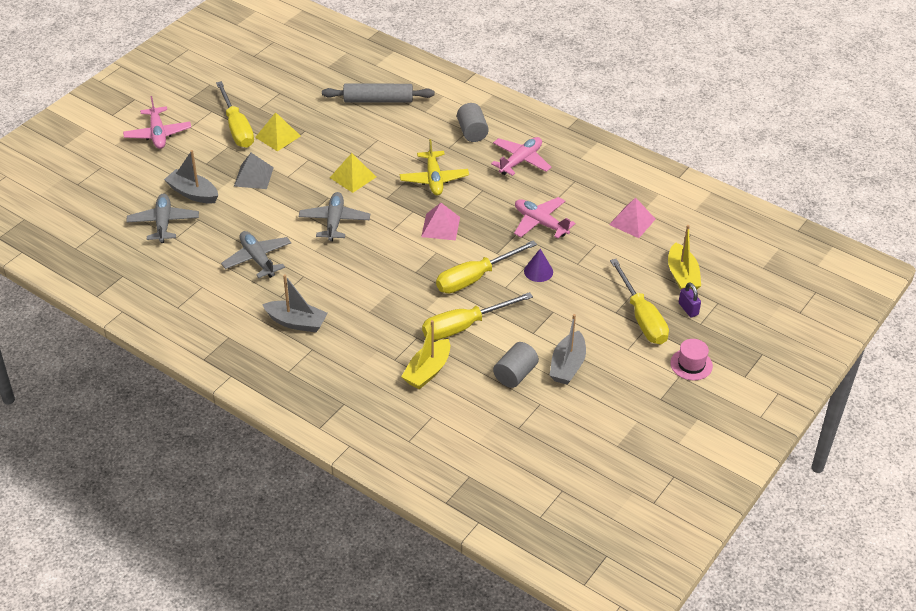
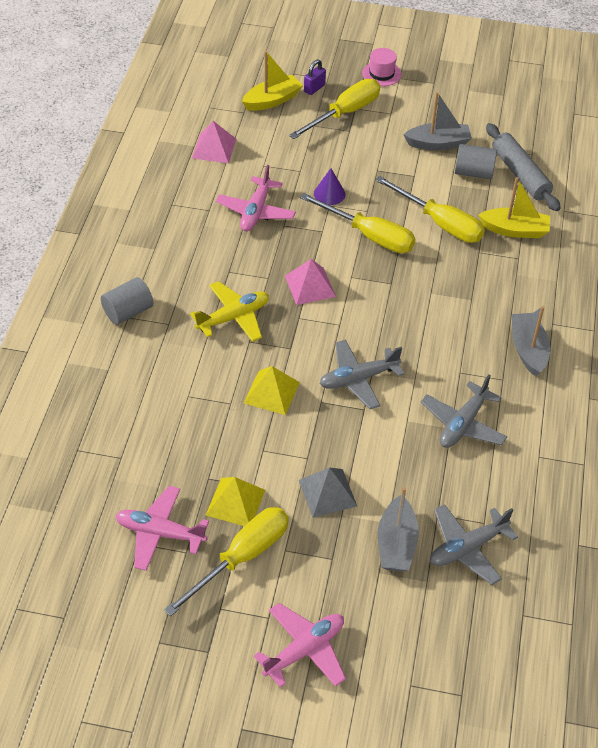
camera: 115 degrees left, 5 degrees up
grey rolling pin [322,83,434,103] -> grey rolling pin moved to [486,123,560,211]
pink plane [491,137,552,176] -> pink plane moved to [115,486,209,571]

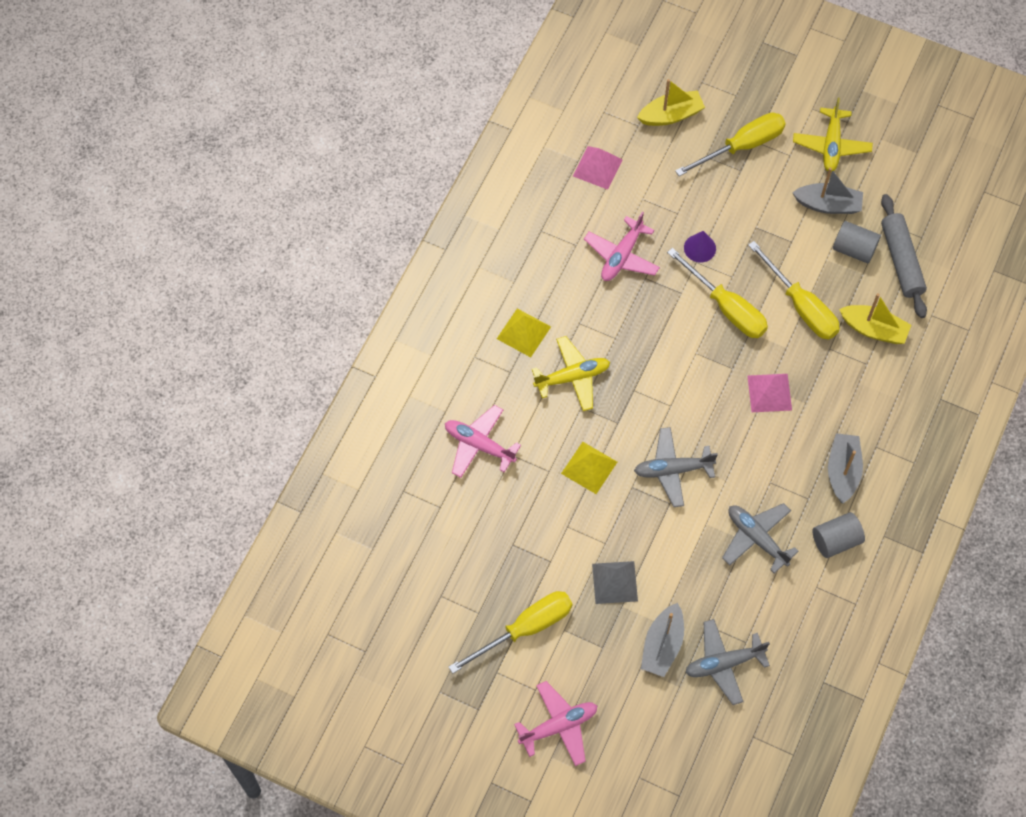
camera: 15 degrees right, 15 degrees up
grey cylinder [101,277,153,325] -> grey cylinder moved to [812,512,865,558]
pink plane [115,486,209,571] -> pink plane moved to [445,405,521,478]
yellow pyramid [206,477,265,526] -> yellow pyramid moved to [497,309,551,357]
pink pyramid [285,259,336,305] -> pink pyramid moved to [747,374,792,412]
purple padlock [304,60,326,95] -> none
pink hat [362,48,402,86] -> none
grey plane [421,375,507,448] -> grey plane turned 90 degrees clockwise [722,503,799,573]
none -> yellow plane [793,98,873,172]

